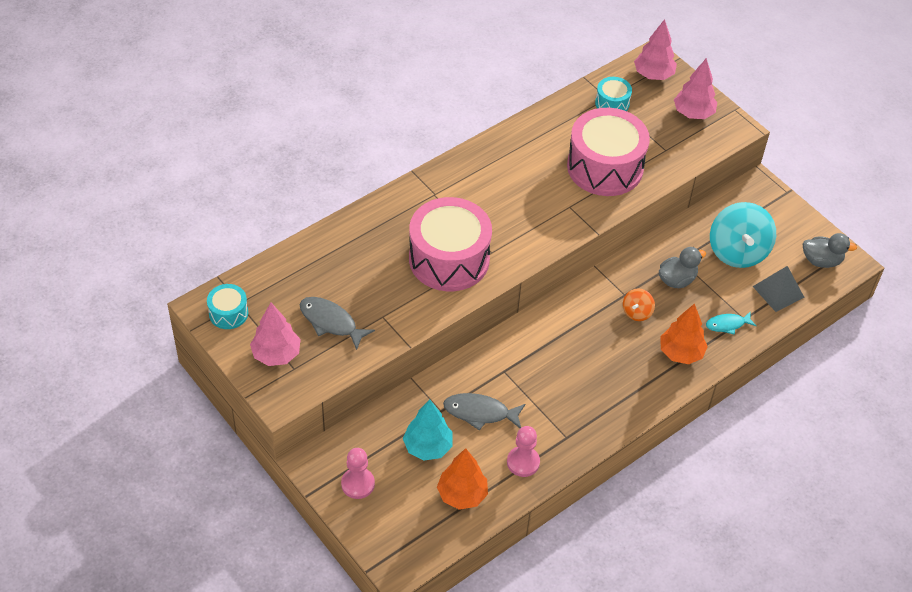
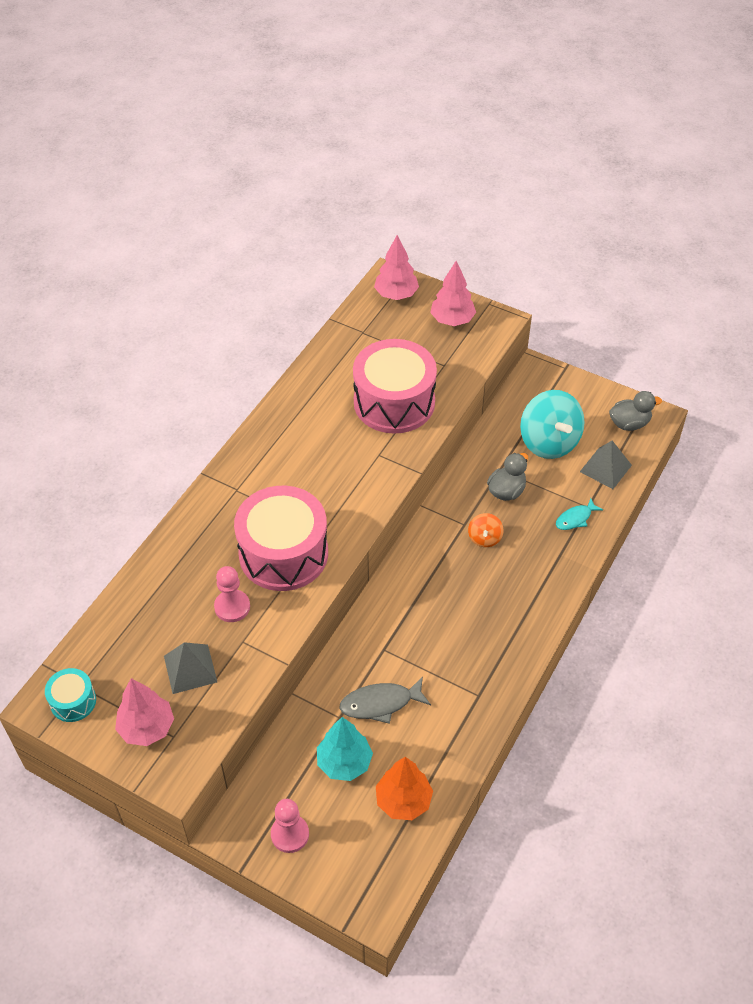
camera: 20 degrees left, 0 degrees up
grey fish [300,297,375,350] -> grey pyramid [164,642,217,694]
pink pawn [507,426,540,477] -> pink pawn moved to [214,566,250,622]
turquoise drum [595,77,632,111] -> none
orange tree [660,303,708,364] -> none

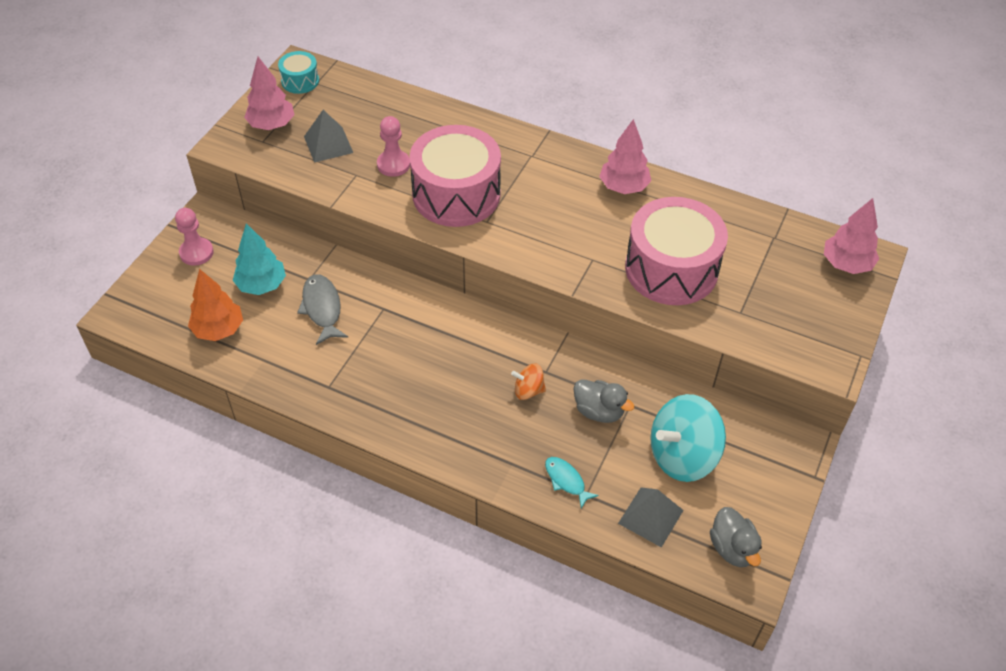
camera: 85 degrees right, 0 degrees up
pink tree [430,261,476,326] -> pink tree moved to [599,119,651,194]

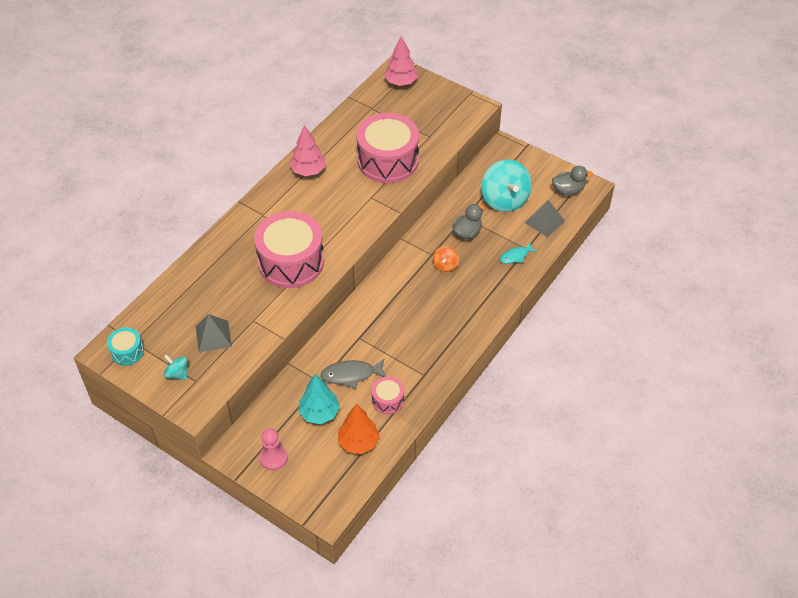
camera: 80 degrees left, 0 degrees up
pink tree [244,57,294,130] -> turquoise spinning top [164,354,188,380]
pink pawn [377,116,410,177] -> none
none -> pink drum [372,376,404,414]

